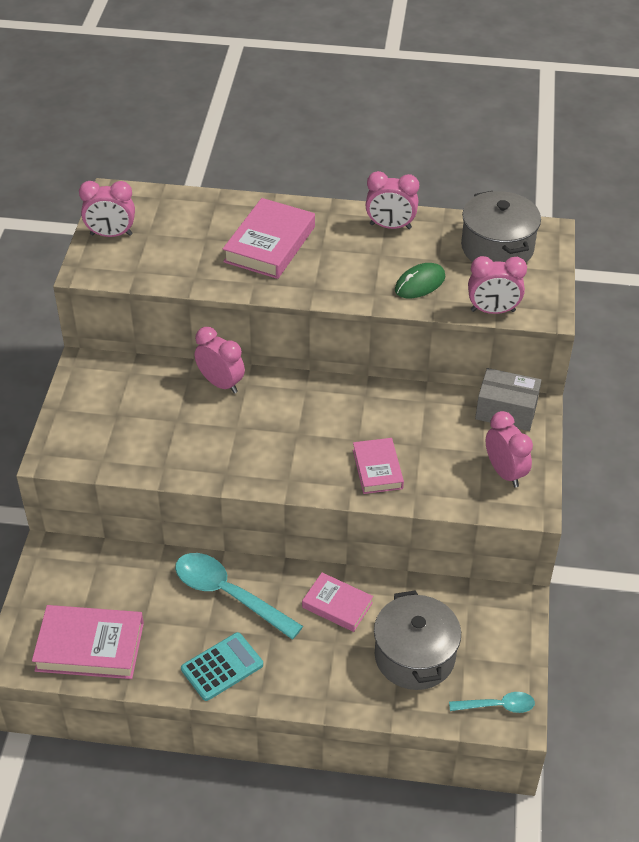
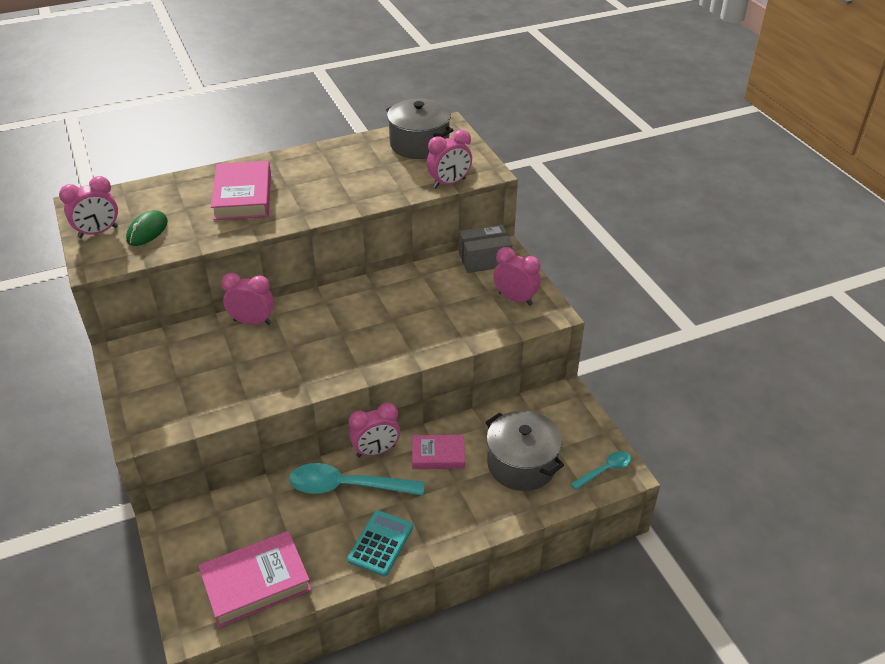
camera: 30 degrees left, 5 degrees down
pink book [353,438,404,494] -> none
pink clock [366,171,419,229] -> pink clock moved to [349,403,400,457]
green mouse [395,263,445,298] -> green mouse moved to [126,210,168,246]

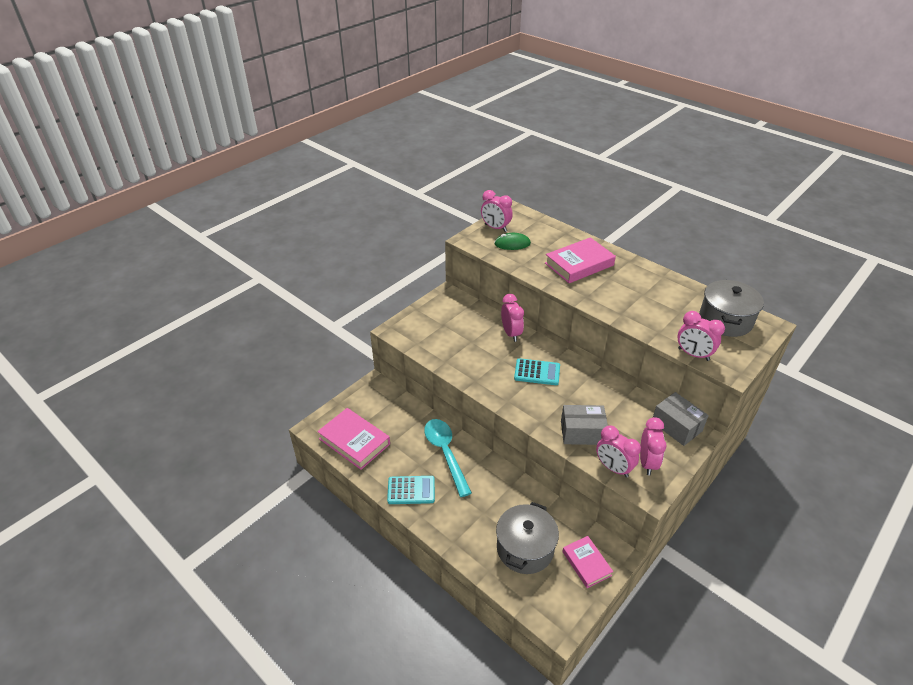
camera: 65 degrees right, 0 degrees up
pink clock [349,403,400,457] -> pink clock moved to [596,426,641,478]
pink book [412,435,465,469] -> pink book moved to [562,536,613,588]
turquoise spoon [571,451,631,490] -> none
none -> turquoise calculator [514,358,560,385]
none -> grey box [561,405,608,445]

